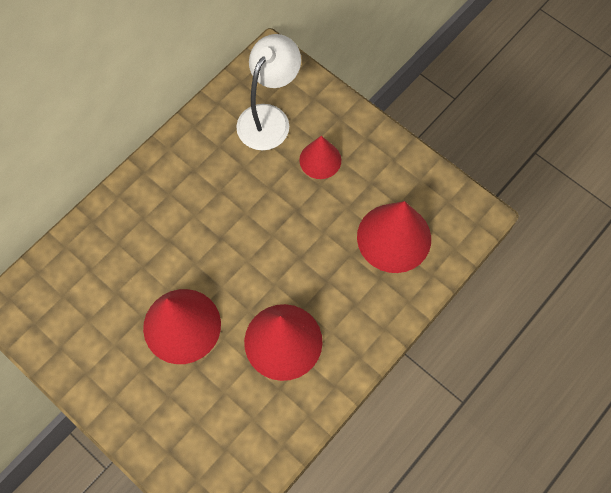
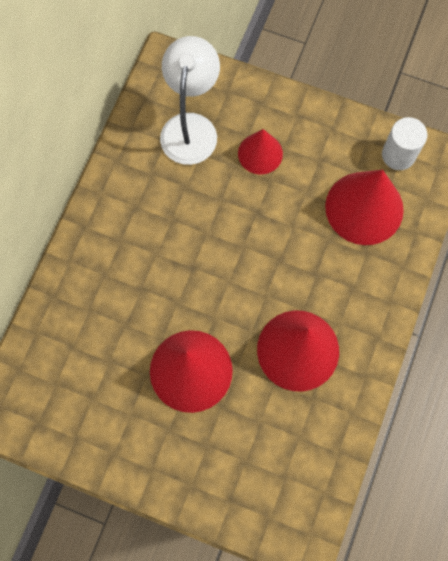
camera: 20 degrees left, 5 degrees up
none -> white cylinder [382,117,428,170]

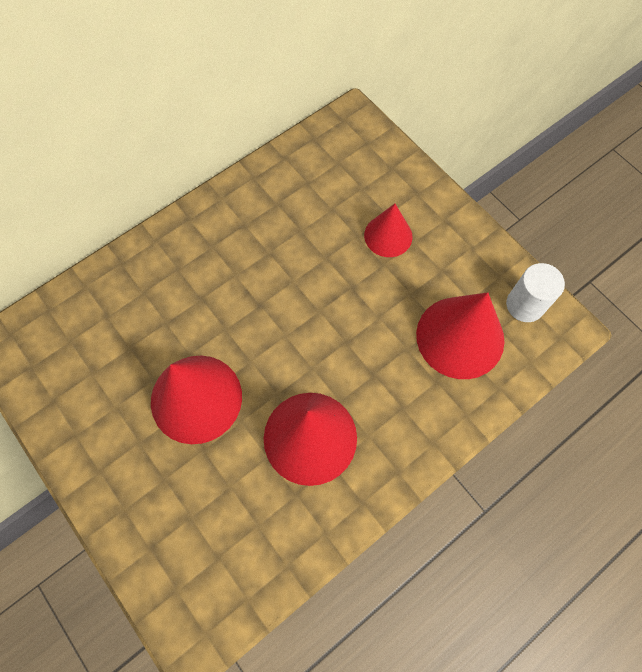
camera: 30 degrees right, 5 degrees down
white lamp [160,36,220,165] -> none

